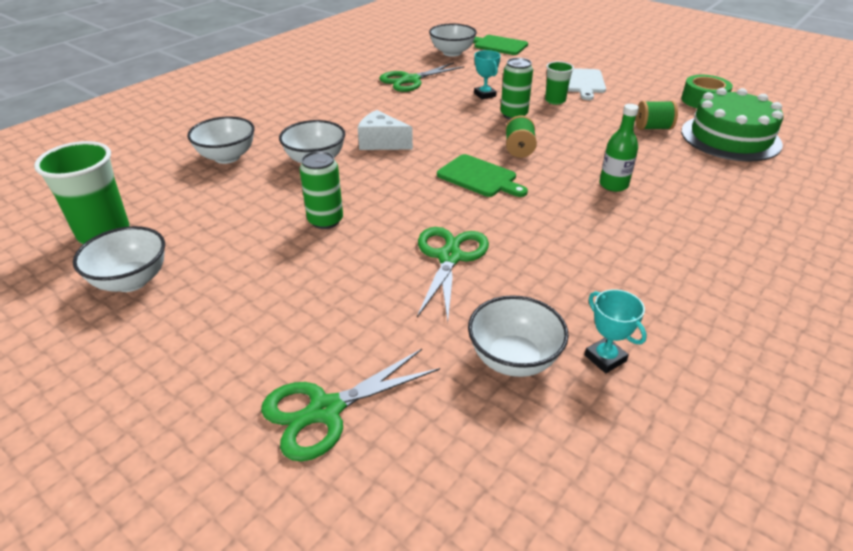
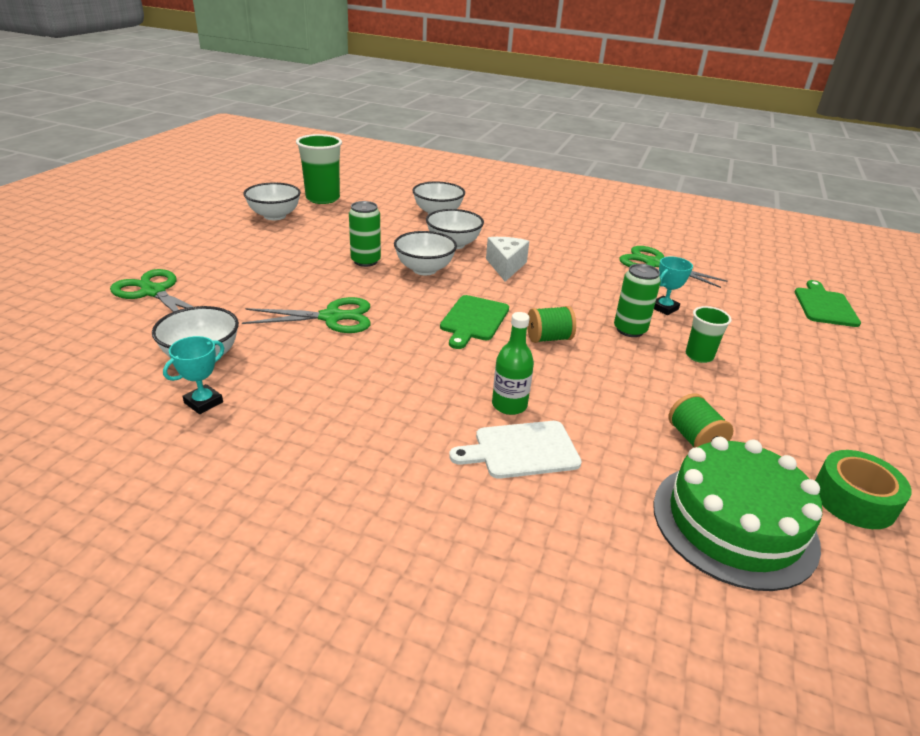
camera: 70 degrees right, 5 degrees down
white bowl [429,24,477,57] -> white bowl moved to [394,231,457,275]
white cutting board [568,68,606,100] -> white cutting board moved to [449,421,582,479]

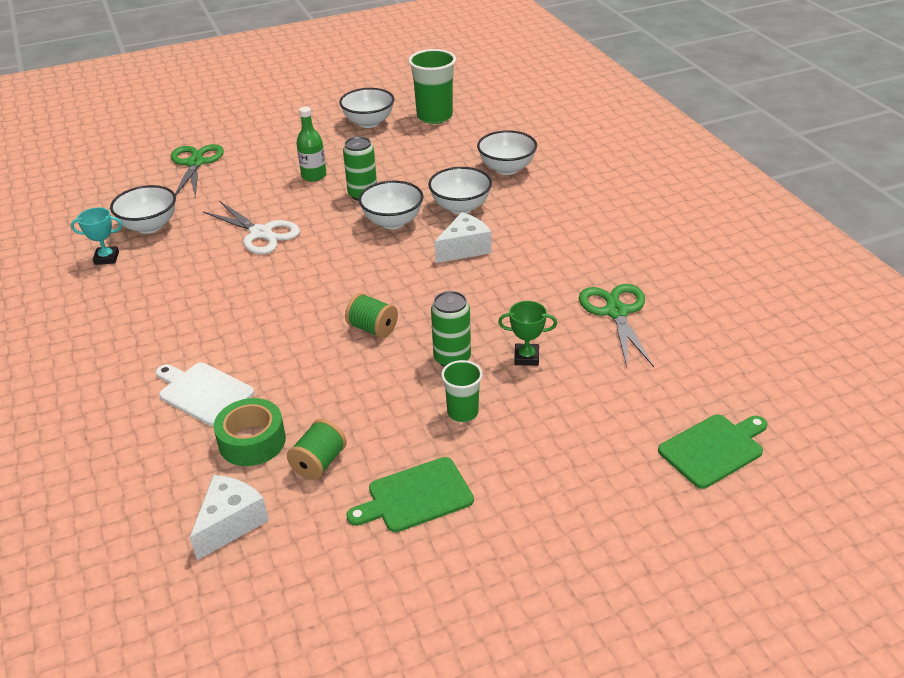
camera: 50 degrees right, 5 degrees up
green scissors [242,297,371,333] -> white scissors [203,201,300,254]
green cutting board [440,295,509,349] -> green cutting board moved to [346,457,474,533]
green bottle [492,312,534,415] -> green bottle moved to [297,106,327,182]
green cake [653,437,822,591] -> white cheese [190,475,269,560]
turquoise trophy [654,256,693,315] -> green trophy [498,301,557,366]
green tape [815,450,912,529] -> green tape moved to [214,398,286,466]

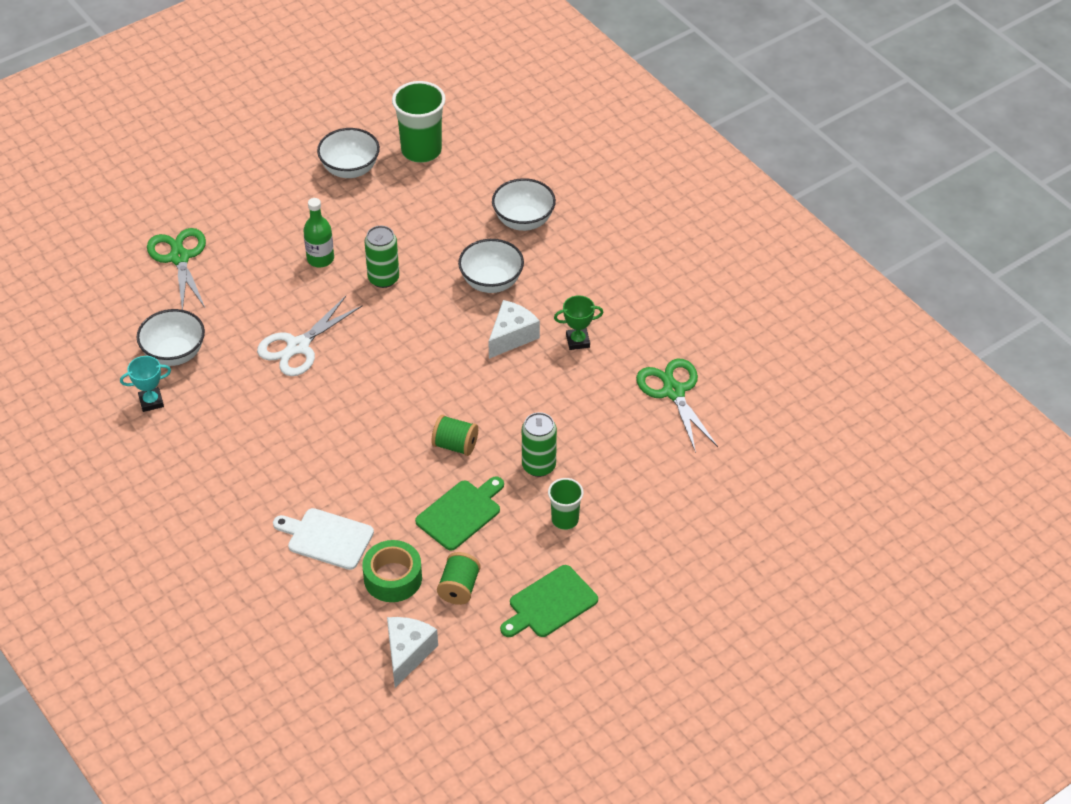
camera: 15 degrees left, 10 degrees up
white scissors [203,201,300,254] -> white scissors turned 105 degrees clockwise [257,296,363,376]
white bowl [359,180,423,229] -> none
green trophy [498,301,557,366] -> green trophy moved to [554,295,604,350]
green cutting board [658,415,768,489] -> green cutting board moved to [415,476,504,551]

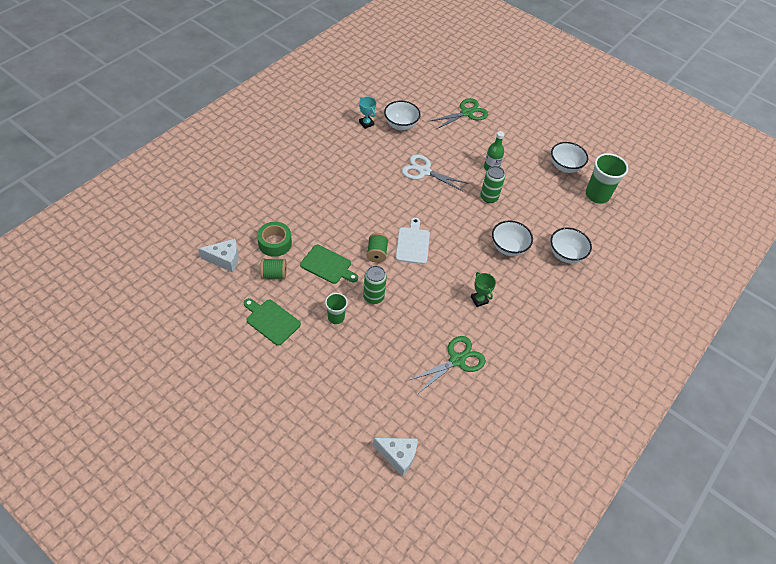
camera: 70 degrees right, 5 degrees up
white cutting board [273,508,374,570] -> white cutting board moved to [396,218,430,264]
white cheese [488,300,540,359] -> white cheese moved to [373,438,418,477]

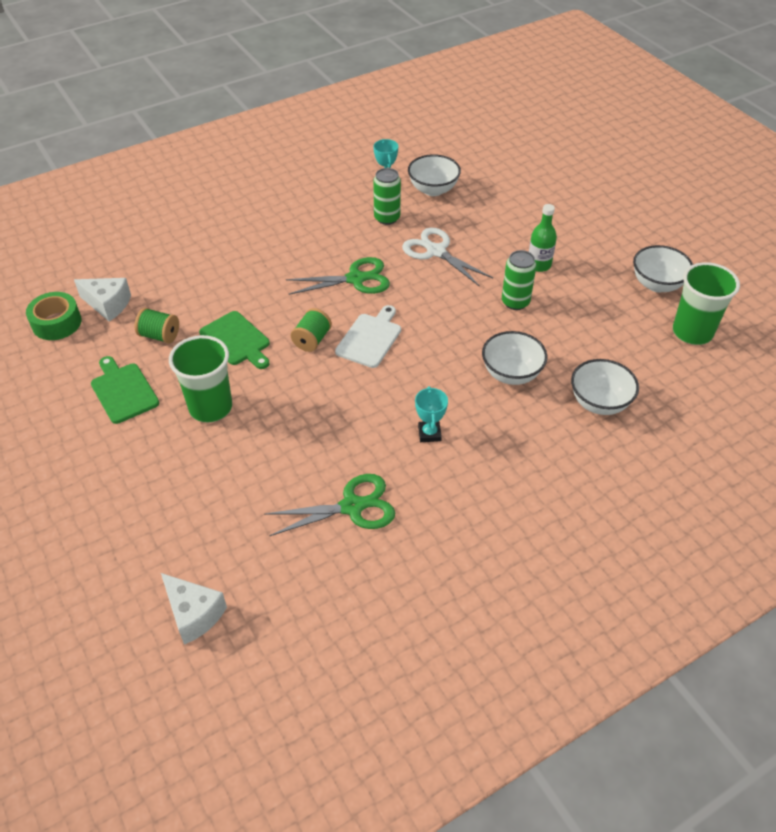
camera: 25 degrees right, 5 degrees down
green tape [257,222,292,257] -> green tape moved to [26,292,82,340]
green cup [325,293,348,324] -> green cup [169,335,232,422], size x1.74
green can [363,266,387,304] -> green can moved to [373,168,401,225]
green scissors [430,98,488,129] -> green scissors moved to [286,257,390,295]
green trophy [471,272,496,307] -> turquoise trophy [415,386,448,442]

